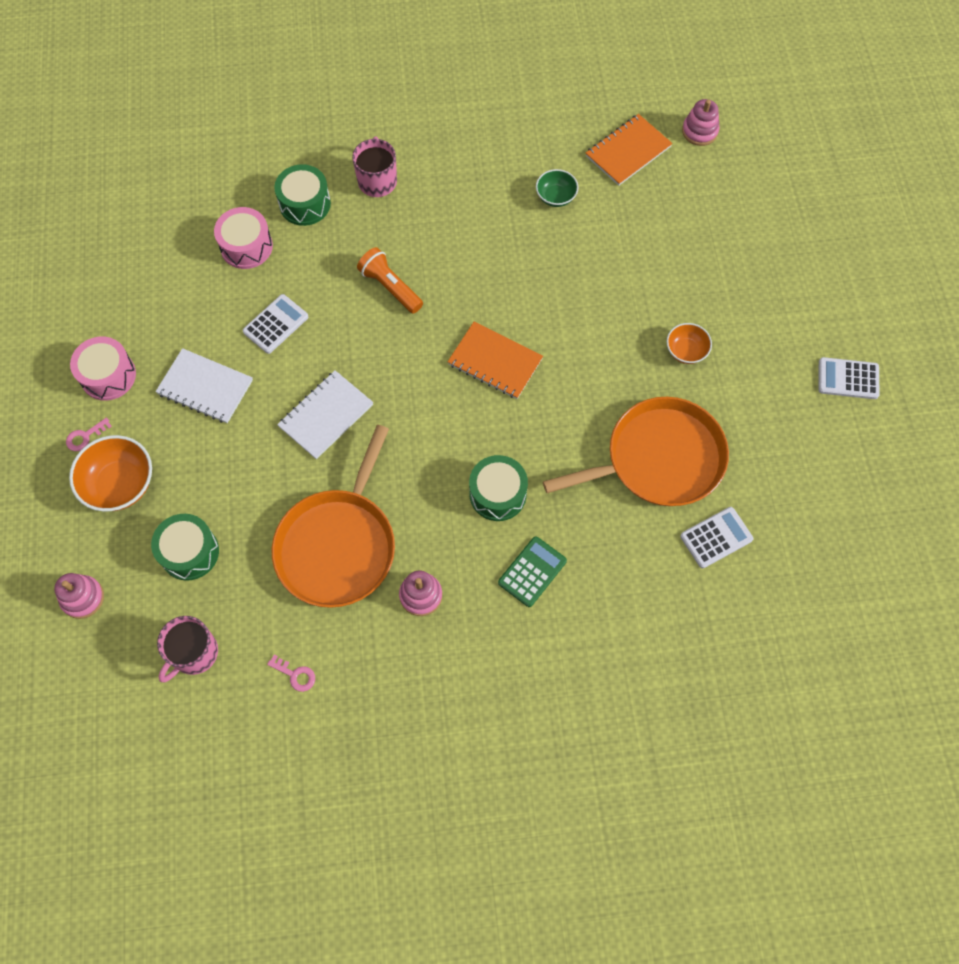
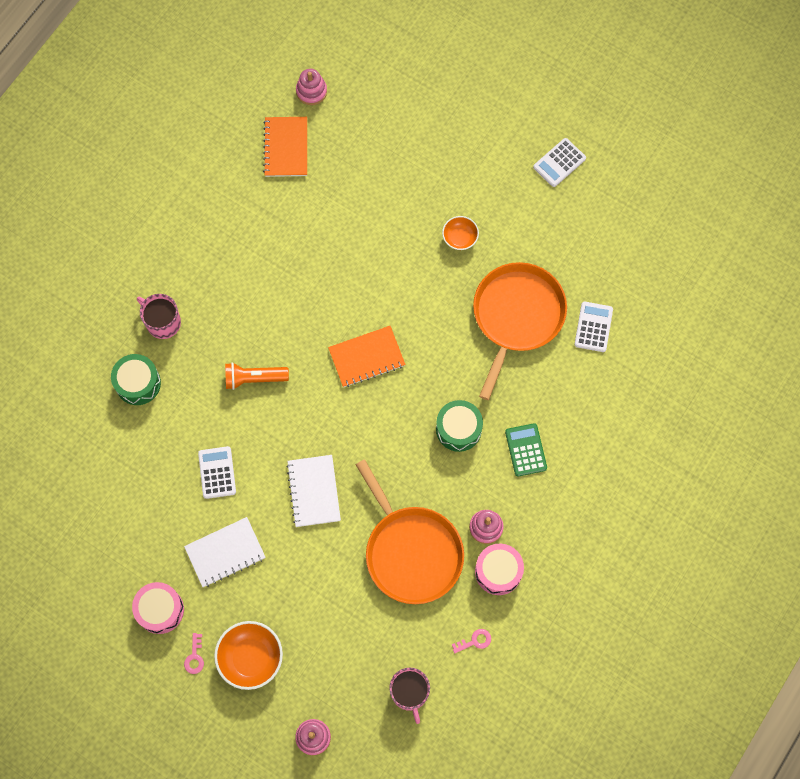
camera: 50 degrees left, 5 degrees up
green drum [151,514,219,581] -> none
pink drum [214,207,273,269] -> pink drum moved to [475,543,524,595]
green bowl [536,169,578,207] -> none

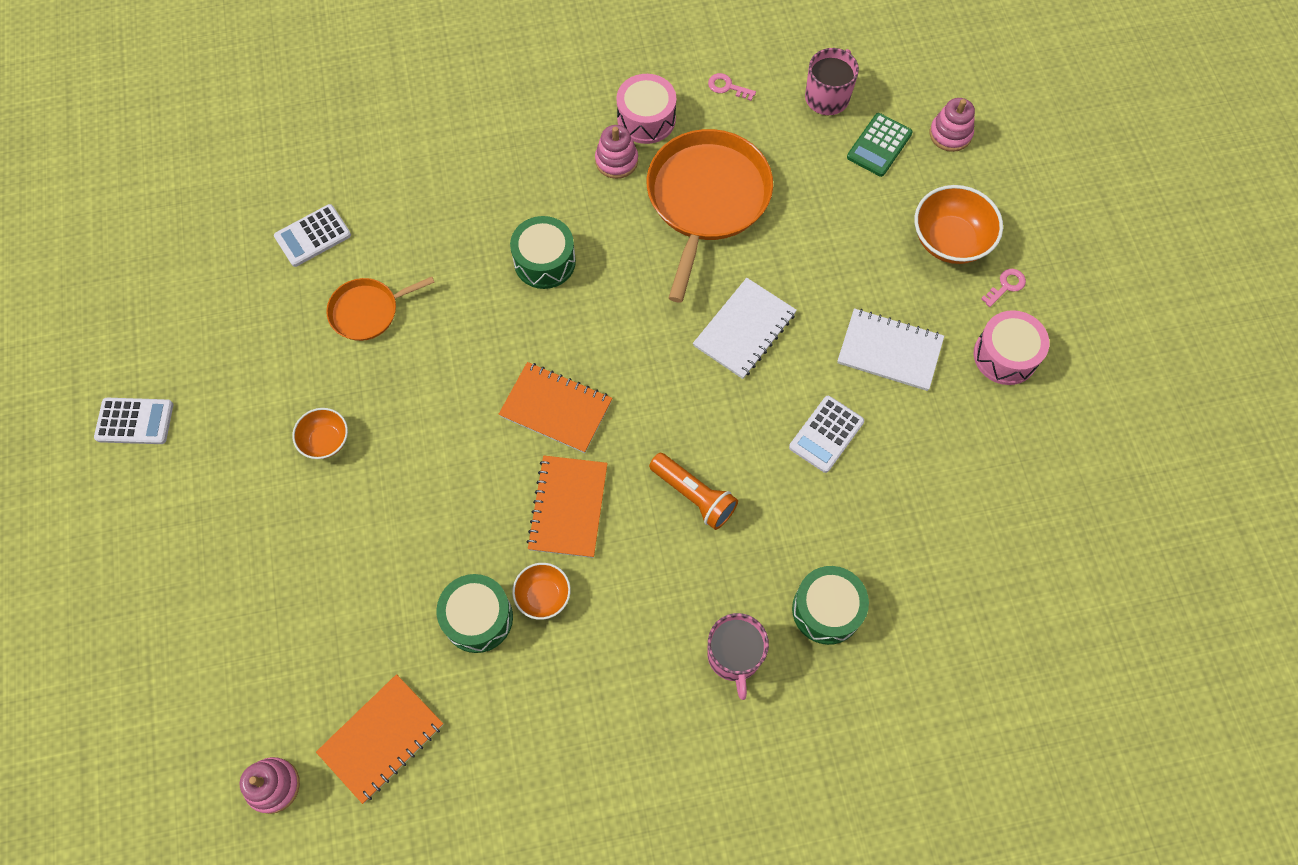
camera: 135 degrees left, 5 degrees down
orange pan [473,262,567,400] -> orange pan [326,277,435,341], size x0.53
green calculator [505,423,547,477] -> green calculator moved to [847,113,913,177]
none -> green drum [436,574,513,653]
none -> orange bowl [512,563,571,620]
none -> orange notebook [526,455,608,558]

